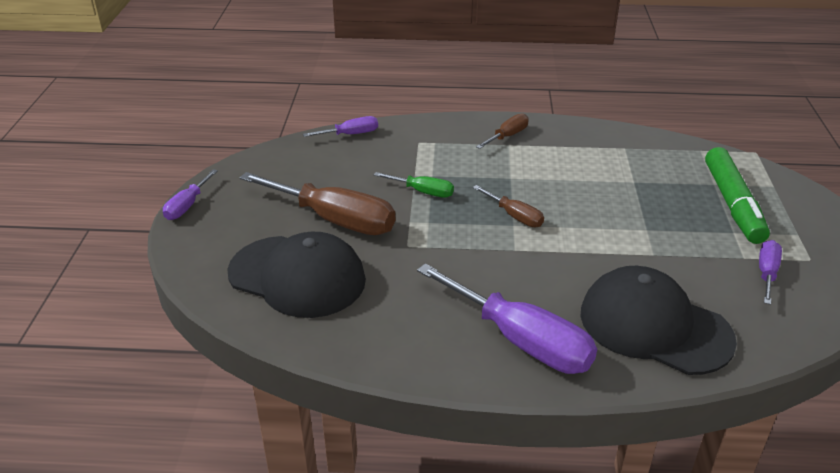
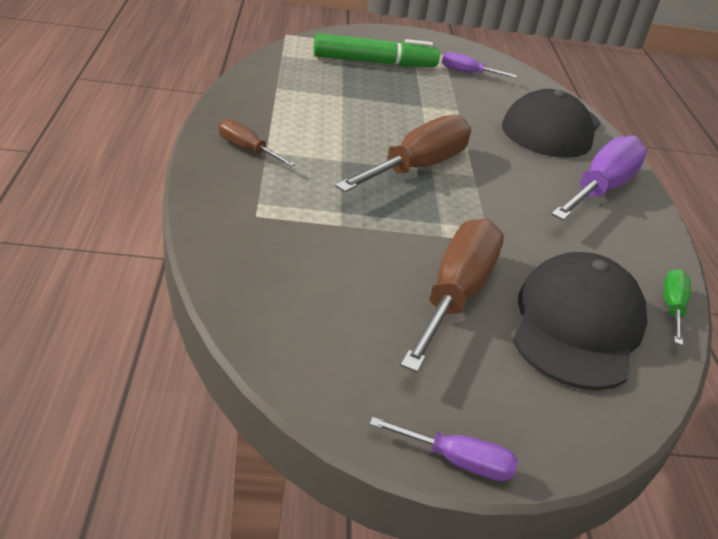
camera: 100 degrees left, 0 degrees up
purple screwdriver [303,116,378,137] -> none
green screwdriver [374,172,454,198] -> green screwdriver moved to [663,269,691,345]
brown screwdriver [473,185,544,227] -> brown screwdriver [335,115,471,192], size x2.00

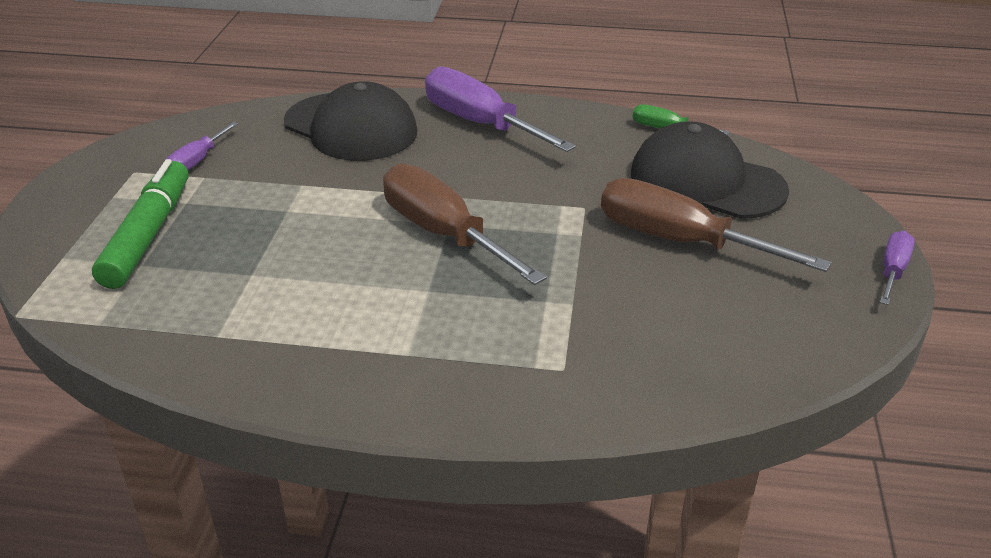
camera: 75 degrees left, 0 degrees up
brown screwdriver [218,119,296,167] -> none

